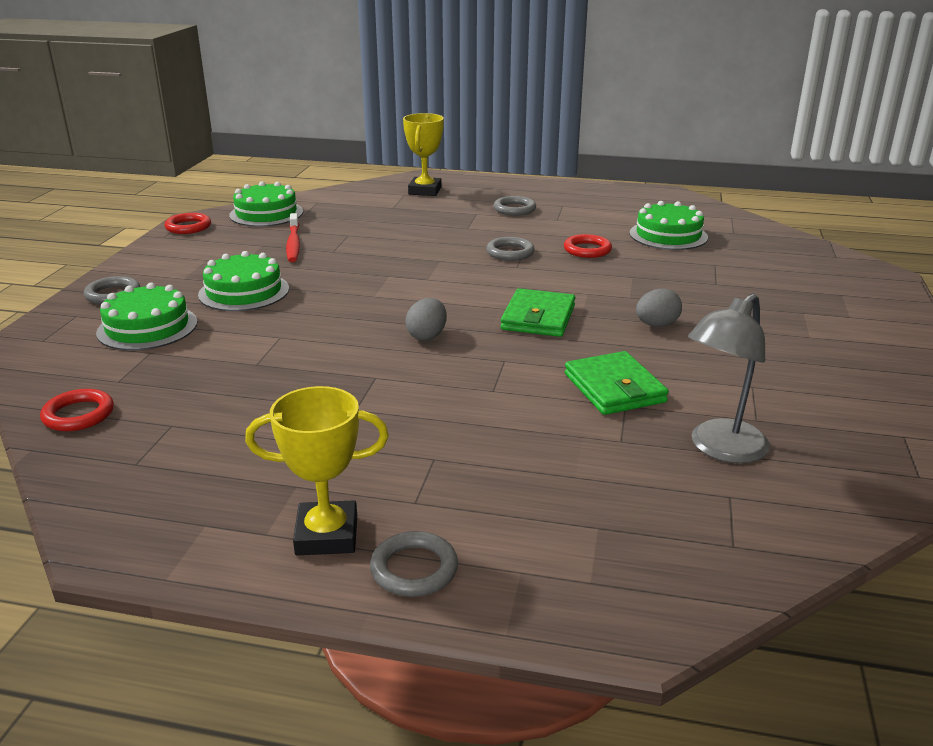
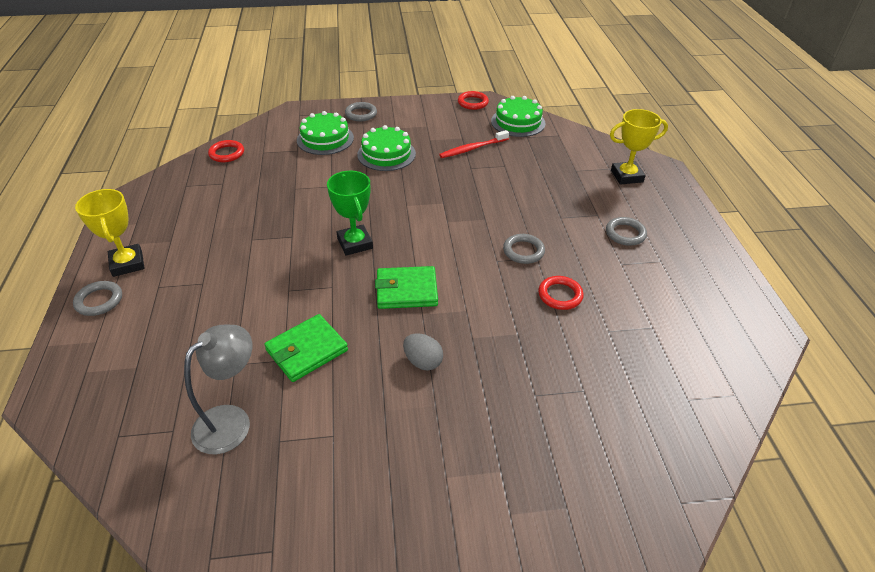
camera: 70 degrees right, 15 degrees up
grey egg [406,298,447,340] -> green trophy [327,171,373,256]
green cake [630,201,708,250] -> none
grey lamp [688,293,770,463] -> grey lamp turned 105 degrees clockwise [184,325,252,454]

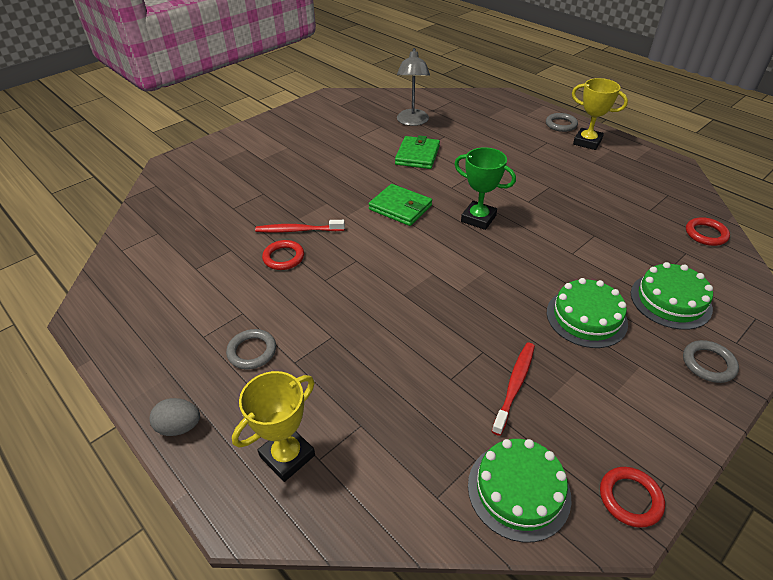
camera: 145 degrees right, 0 degrees up
green wallet [375,266,438,309] -> green wallet turned 75 degrees clockwise [369,184,432,226]
grey egg [403,333,443,371] -> grey egg moved to [150,398,200,436]
grey ring [503,234,545,264] -> none
none -> red toothbrush [255,220,345,233]

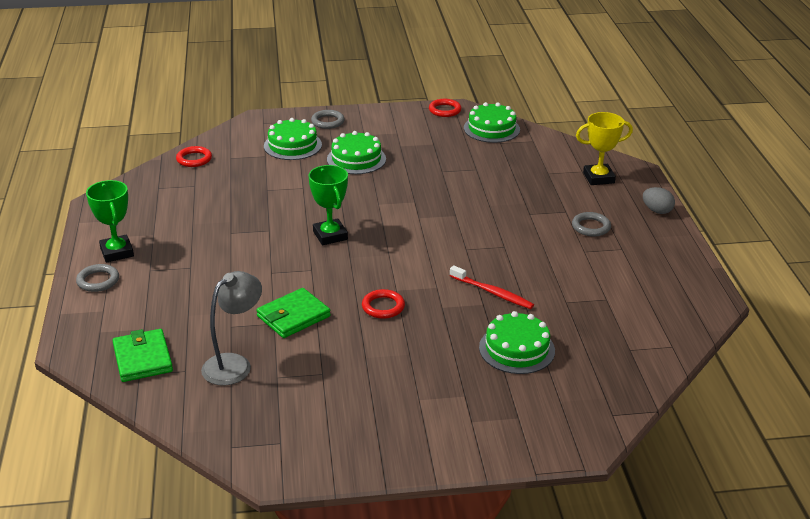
camera: 145 degrees left, 10 degrees down
red ring [262,240,304,270] -> red ring moved to [362,289,405,319]
green wallet [369,184,432,226] -> green wallet moved to [112,329,173,382]
red toothbrush [492,342,535,436] -> none
yellow trophy [572,78,628,150] -> green trophy [86,180,134,263]
none -> green cake [479,311,555,374]

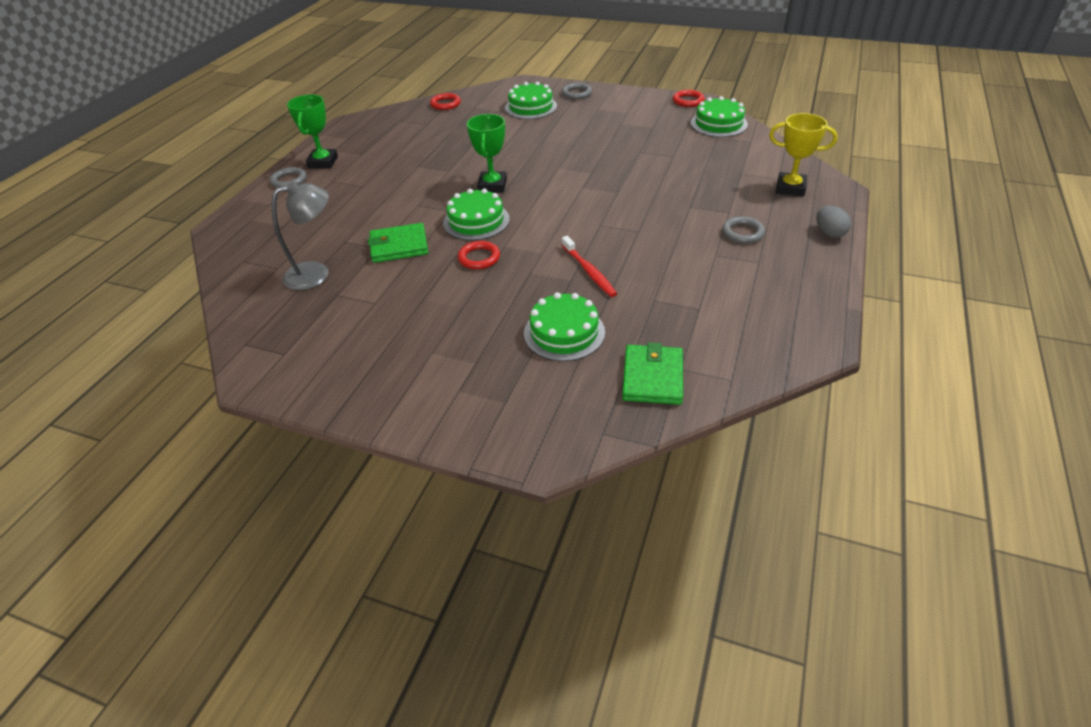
camera: 30 degrees right, 10 degrees up
green wallet [112,329,173,382] -> green wallet moved to [622,343,683,405]
green cake [327,131,386,174] -> green cake moved to [443,189,510,240]

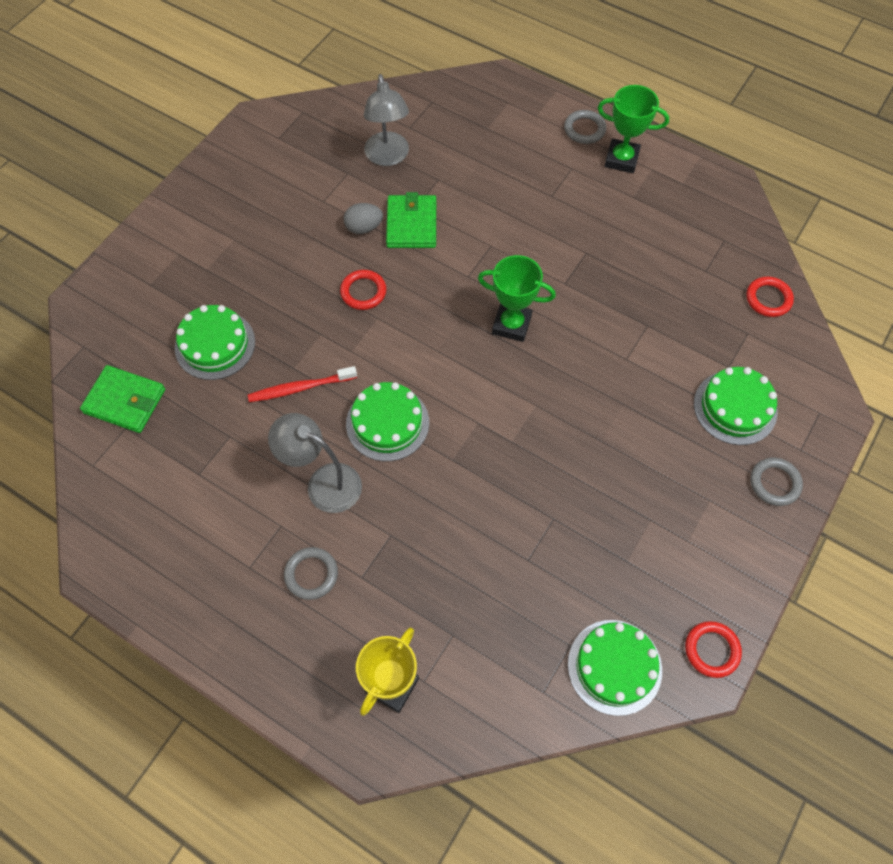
camera: 100 degrees right, 20 degrees up
green cake [443,189,510,240] -> green cake moved to [346,382,429,461]
grey egg [816,206,851,238] -> grey egg moved to [343,203,383,234]
none -> grey lamp [268,413,362,513]

